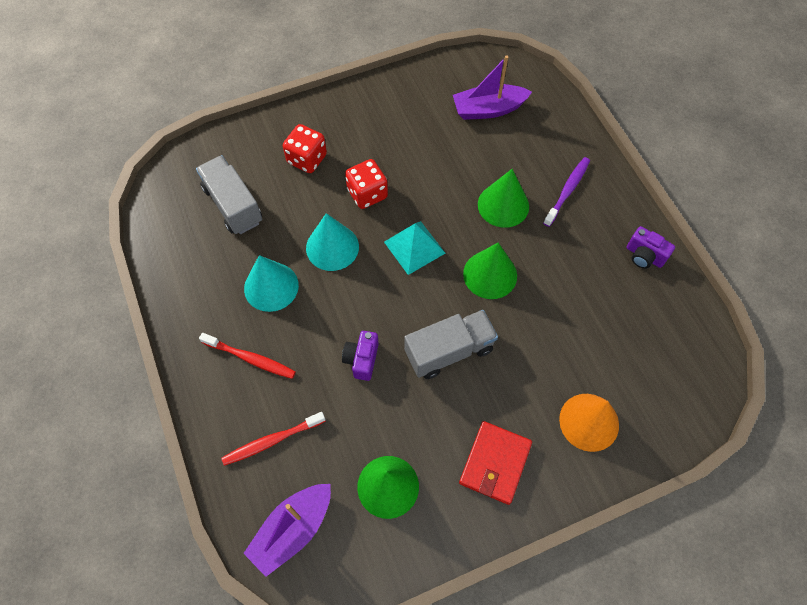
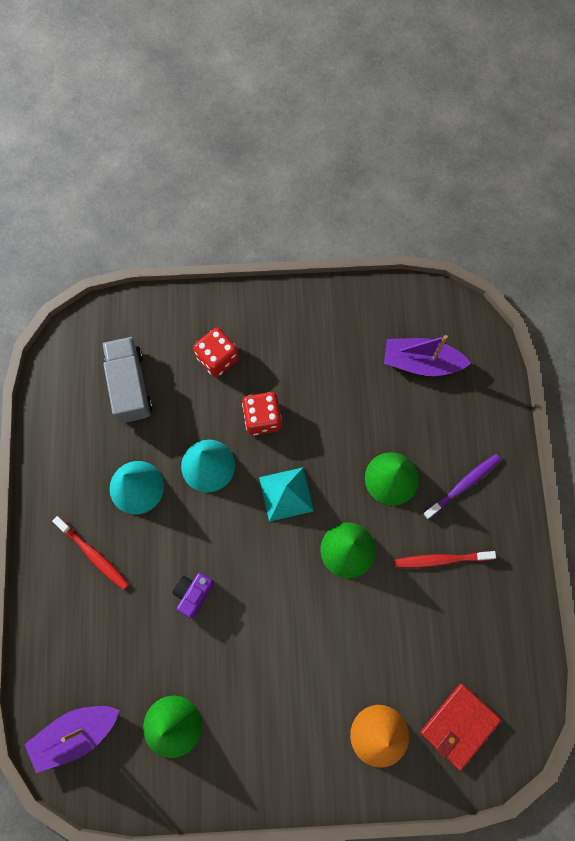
camera: 20 degrees right, 10 degrees up
red toothbrush [221,412,325,466] -> red toothbrush moved to [394,551,496,568]
grey truck [404,310,498,379] -> none
red wallet [459,421,532,505] -> red wallet moved to [420,683,501,771]
purple camera [627,226,675,269] -> none

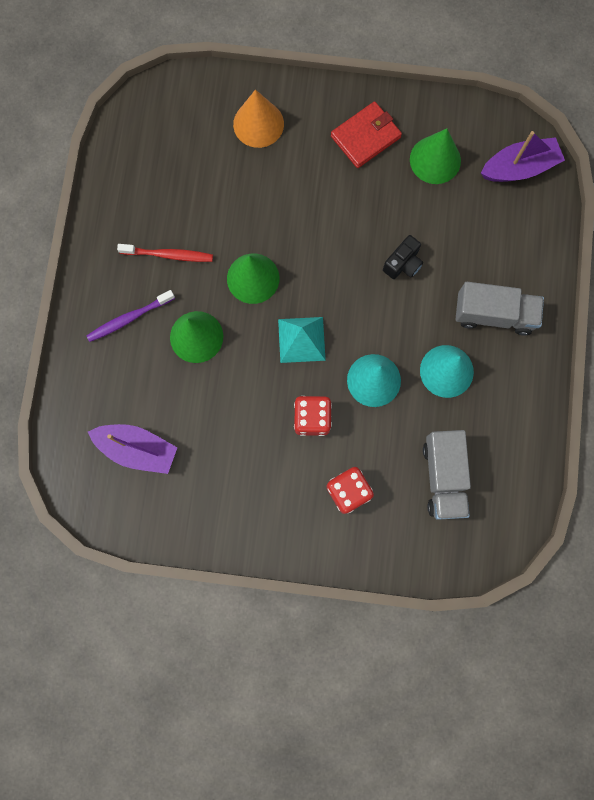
camera: 170 degrees left, 5 degrees up
red toothbrush [52,516,129,590] -> grey truck [455,282,544,336]
purple camera [172,573,215,618] -> black camera [383,235,423,279]
red wallet [420,683,501,771] -> red wallet moved to [331,101,402,168]

